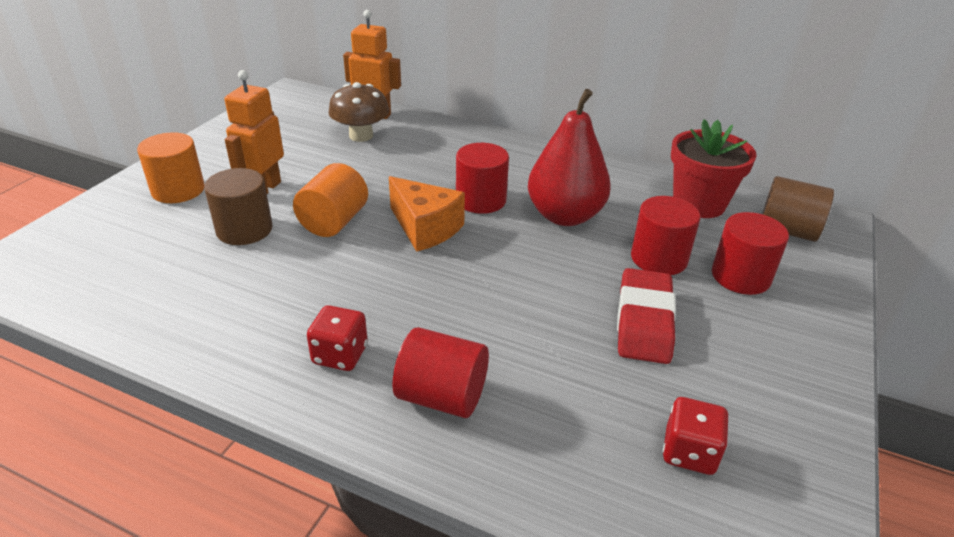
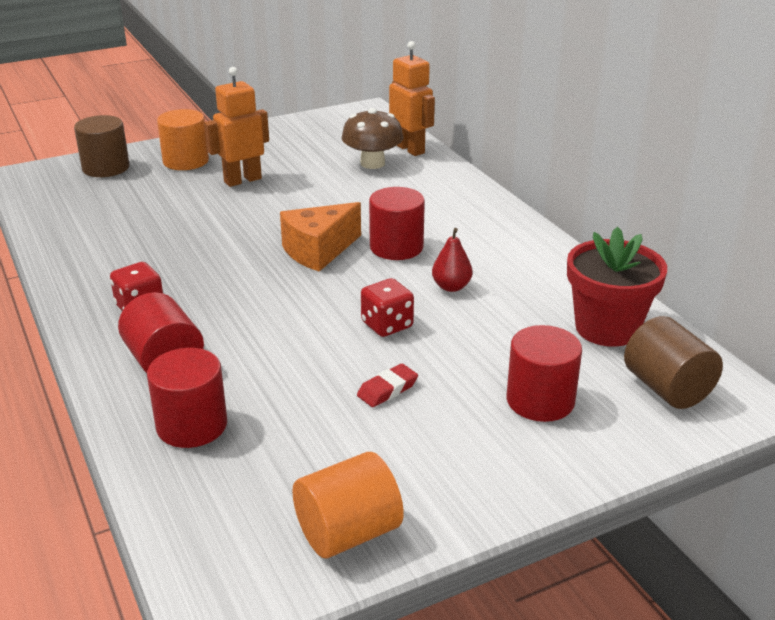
camera: 40 degrees right, 5 degrees down
brown cylinder [204,168,273,245] -> brown cylinder moved to [74,115,129,177]
orange cylinder [293,163,368,237] -> orange cylinder moved to [292,452,404,559]
orange cheese [389,176,465,252] -> orange cheese turned 60 degrees clockwise [280,202,361,272]
red pear [528,89,611,226] -> red pear [432,228,473,292], size x0.46
red eraser [617,268,676,364] -> red eraser [357,364,418,407], size x0.51
red cylinder [631,196,700,275] -> red cylinder moved to [147,348,227,448]
red dice [663,397,729,475] -> red dice moved to [361,278,414,337]

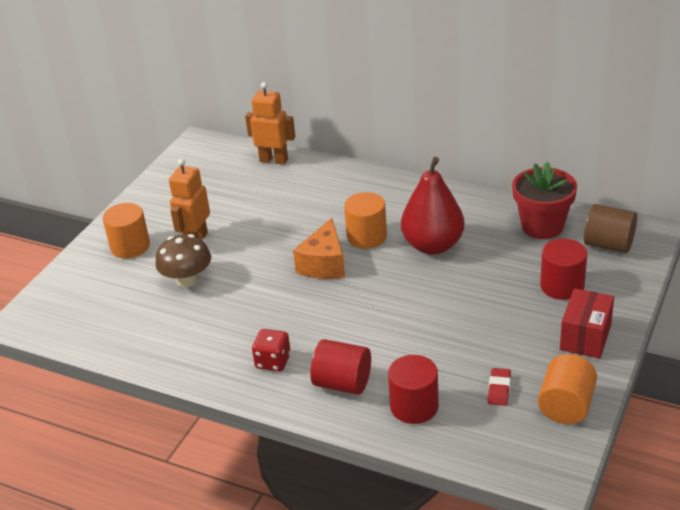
camera: 35 degrees left, 5 degrees up
brown cylinder [74,115,129,177] -> none
brown mushroom [342,108,404,169] -> brown mushroom moved to [155,234,211,287]
red eraser [357,364,418,407] -> red eraser moved to [488,368,511,406]
red dice [361,278,414,337] -> none
red cylinder [369,187,425,260] -> orange cylinder [344,192,387,249]
red pear [432,228,473,292] -> red pear [401,157,465,255], size x2.19
none -> red box [560,288,614,359]

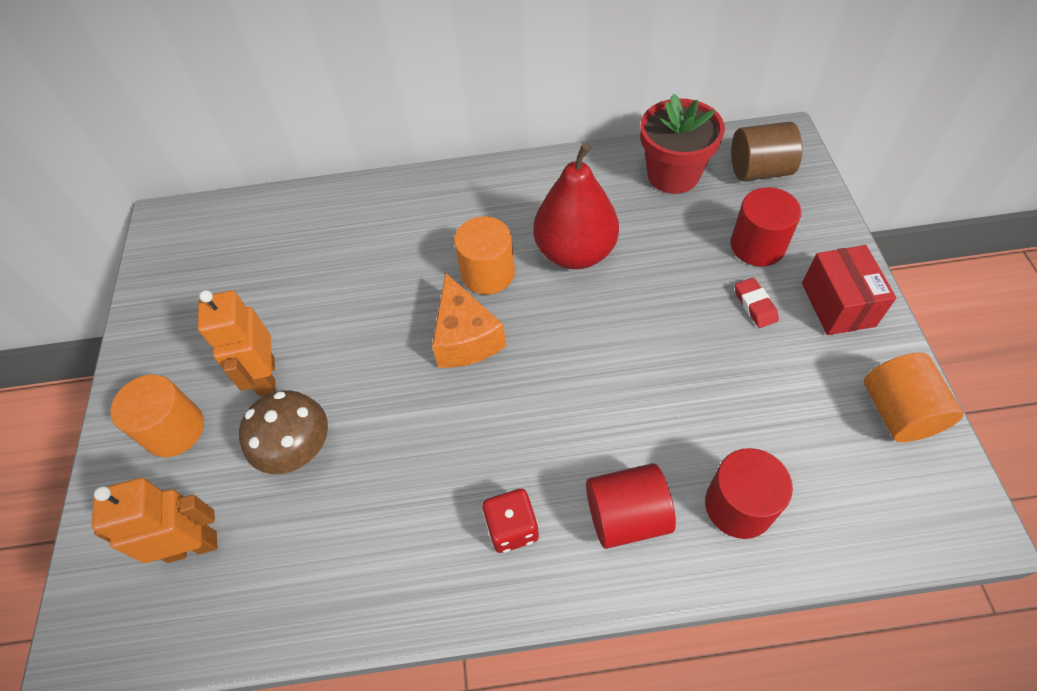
camera: 30 degrees left, 20 degrees up
orange robot [245,82,295,165] -> orange robot moved to [92,478,217,563]
red eraser [488,368,511,406] -> red eraser moved to [735,278,779,328]

